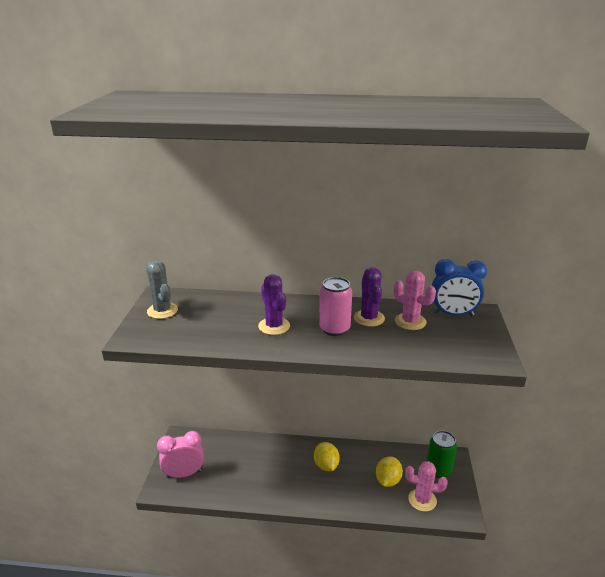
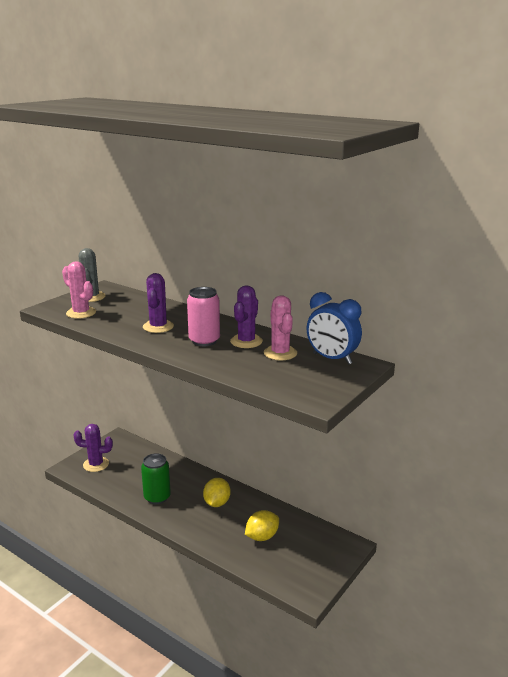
camera: 30 degrees right, 5 degrees down
pink clock [157,431,204,478] -> purple cactus [73,424,113,472]
pink cactus [405,461,448,512] -> pink cactus moved to [62,262,96,319]
green can [427,431,457,478] -> green can moved to [141,453,171,504]

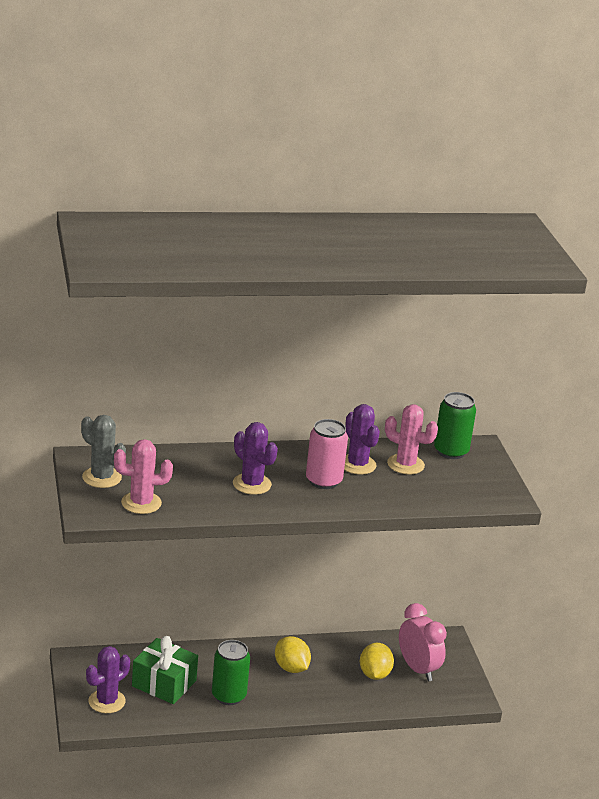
camera: 50 degrees left, 5 degrees up
blue clock [306,292,362,364] -> green can [434,392,476,459]
none -> green gift [132,636,198,704]
none -> pink clock [399,603,447,681]

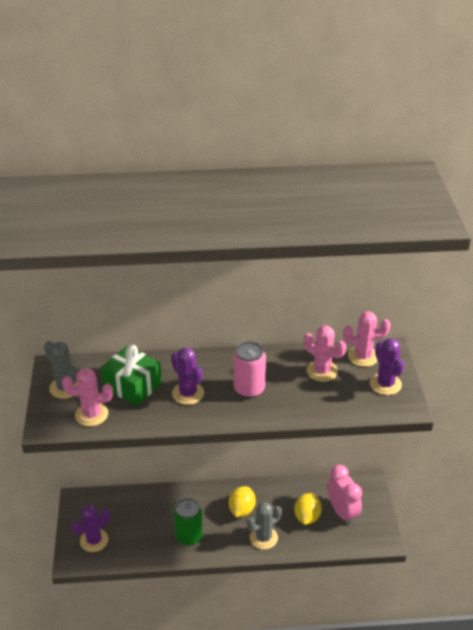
camera: 10 degrees right, 10 degrees up
green gift [132,636,198,704] -> green gift moved to [101,345,162,406]
yellow lemon [275,636,311,673] -> yellow lemon turned 45 degrees clockwise [229,486,256,517]
purple cactus [344,404,380,475] -> purple cactus moved to [370,338,404,395]
green can [434,392,476,459] -> pink cactus [343,311,391,367]
none -> grey cactus [247,502,282,549]

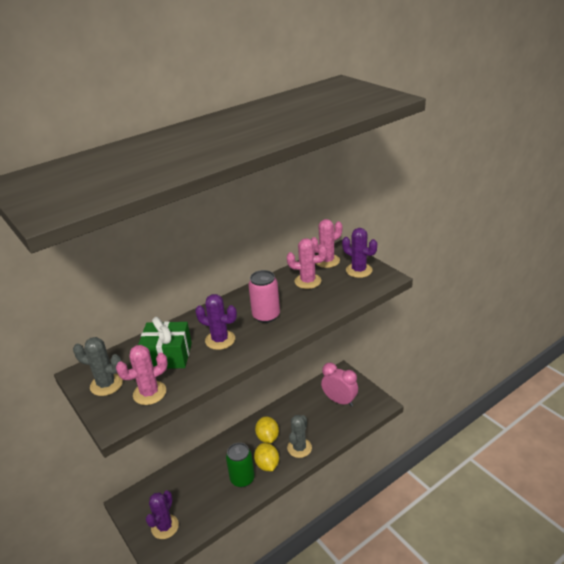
camera: 30 degrees left, 5 degrees down
yellow lemon [294,493,322,525] -> yellow lemon moved to [254,443,279,471]

